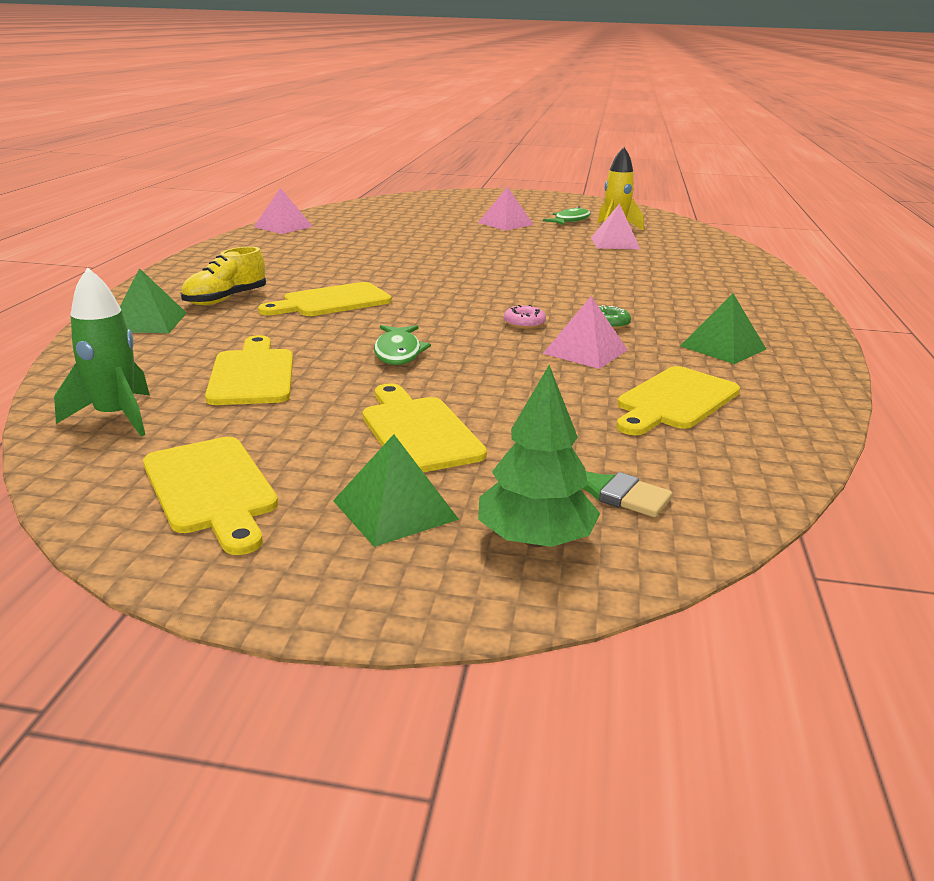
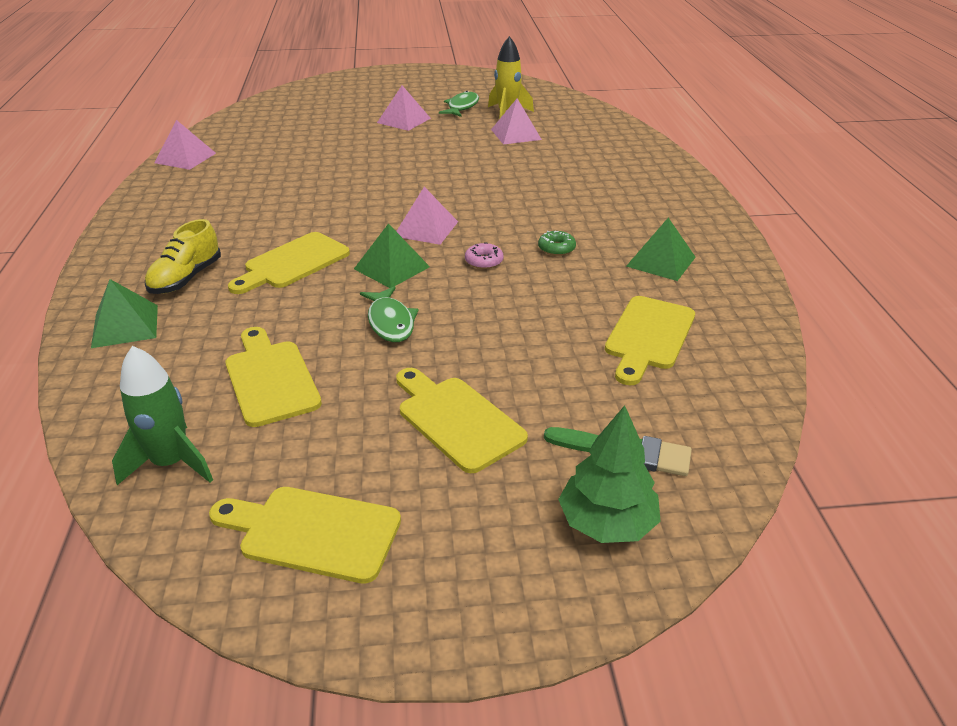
camera: 15 degrees left, 10 degrees up
yellow cutting board [143,437,278,555] -> yellow cutting board turned 150 degrees clockwise [209,487,401,584]
green pyramid [333,434,459,547] -> green pyramid moved to [354,223,430,288]
pink pyramid [543,296,628,369] -> pink pyramid moved to [396,187,458,245]

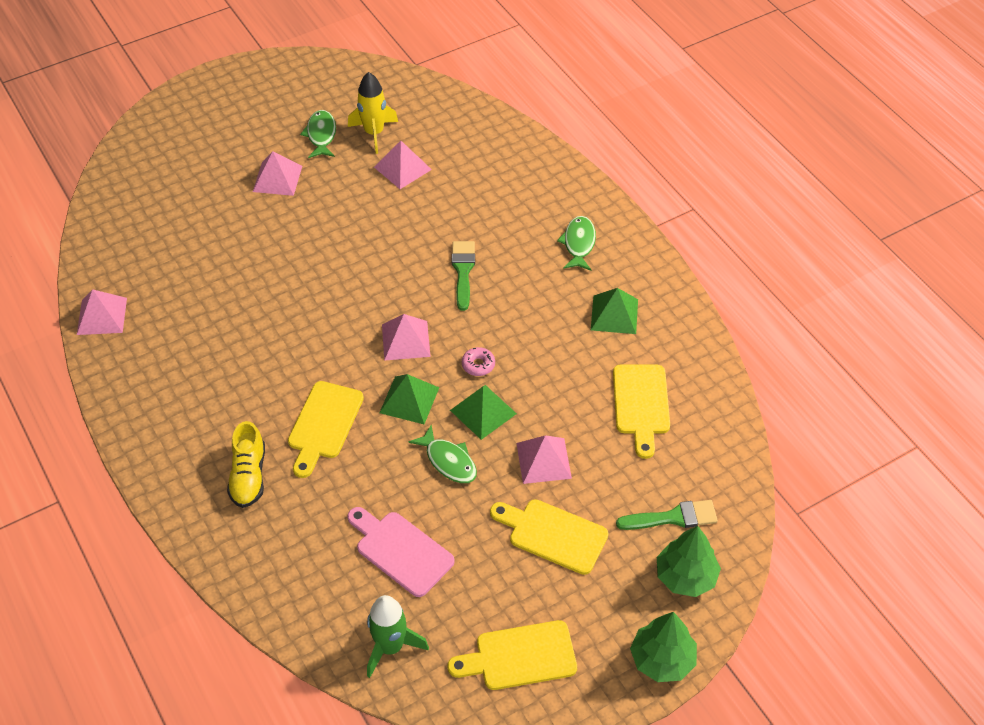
camera: 25 degrees left, 15 degrees up
green pyramid [91,279,158,348] -> green pyramid moved to [450,385,517,440]
yellow cutting board [226,327,322,427] -> pink cutting board [347,507,455,597]
green donut [538,231,576,256] -> none
none -> green brush [452,241,475,311]
none -> pink pyramid [516,435,572,484]
none -> green fish [557,216,596,271]
none -> green tree [630,612,697,682]

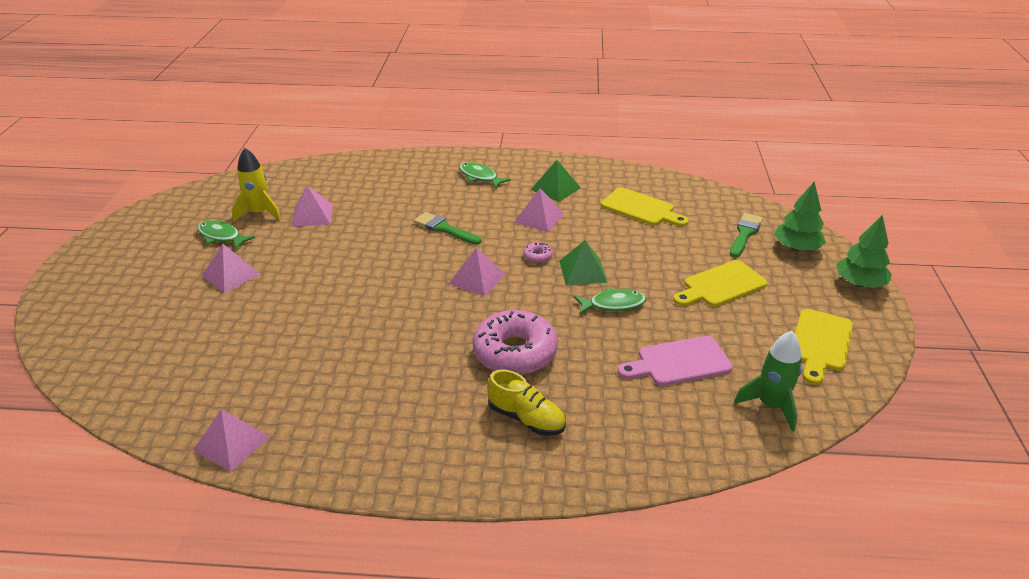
camera: 55 degrees left, 15 degrees down
yellow cutting board [288,381,364,478] -> pink donut [473,310,558,375]
green pyramid [379,374,439,424] -> none
pink pyramid [516,435,572,484] -> pink pyramid moved to [514,188,564,232]

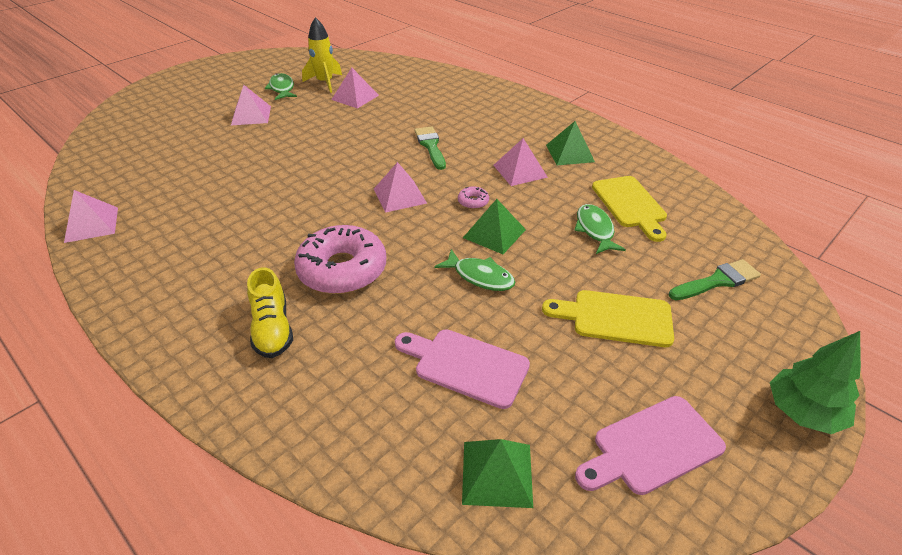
camera: 40 degrees right, 5 degrees up
green fish [459,162,511,189] -> green fish moved to [574,204,626,254]
green rocket [734,331,802,432] -> green pyramid [462,439,533,508]
green tree [774,181,826,251] -> none
yellow cutting board [795,309,853,385] -> pink cutting board [575,396,726,495]

